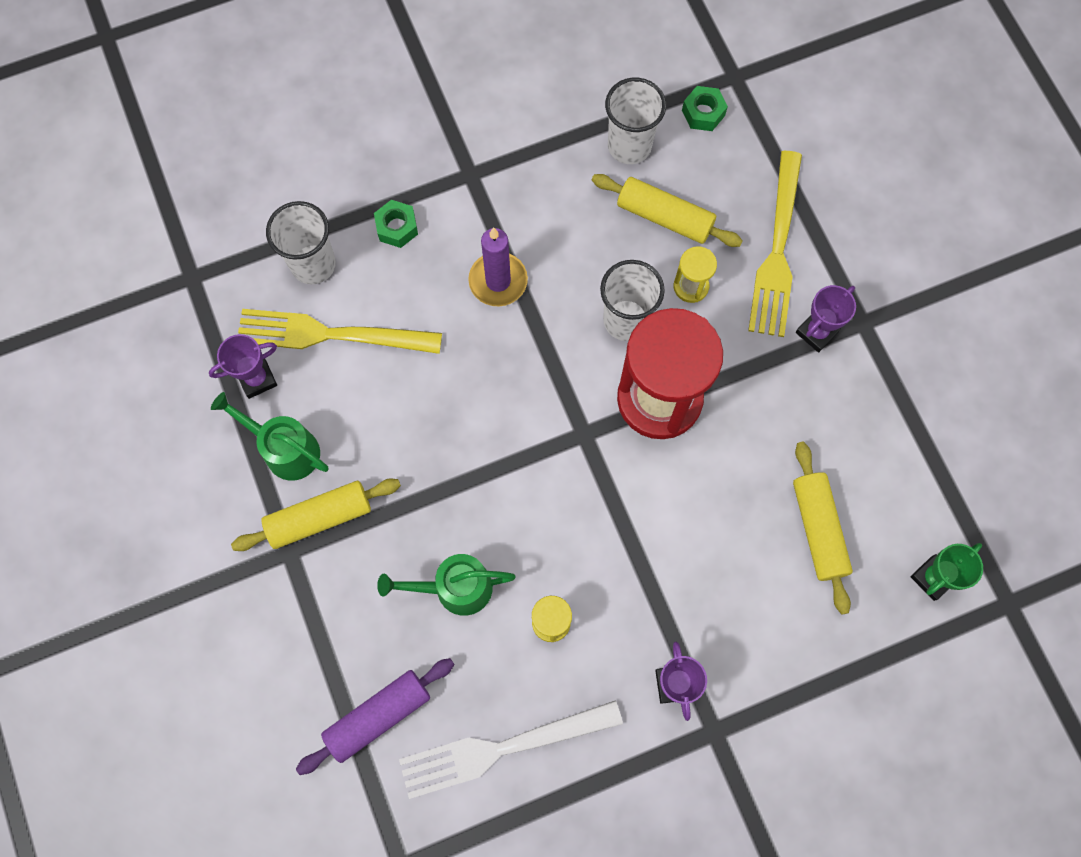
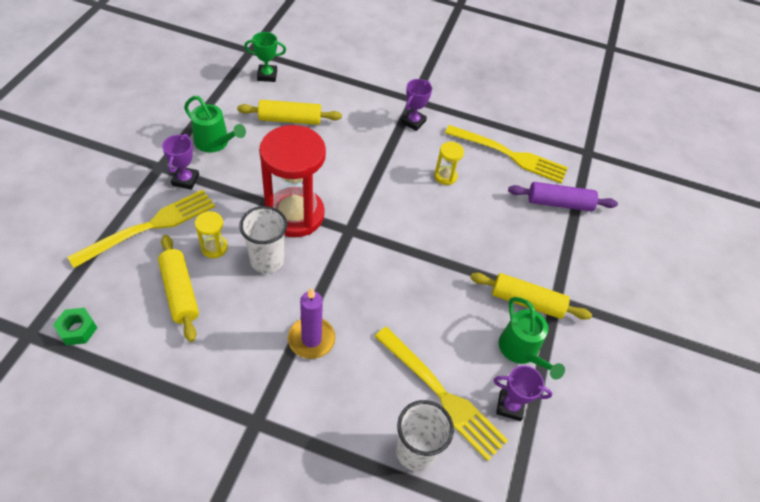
camera: 145 degrees left, 20 degrees down
green nut [374,200,418,248] -> none
green watering can [377,554,516,616] -> green watering can moved to [184,96,246,153]
white fork [399,700,623,799] -> yellow fork [445,125,568,183]
white cup [605,78,666,164] -> none
yellow rolling pin [793,442,853,615] -> yellow rolling pin turned 60 degrees clockwise [237,100,342,125]
purple trophy [796,285,856,352] -> purple trophy turned 75 degrees counterclockwise [162,134,199,190]

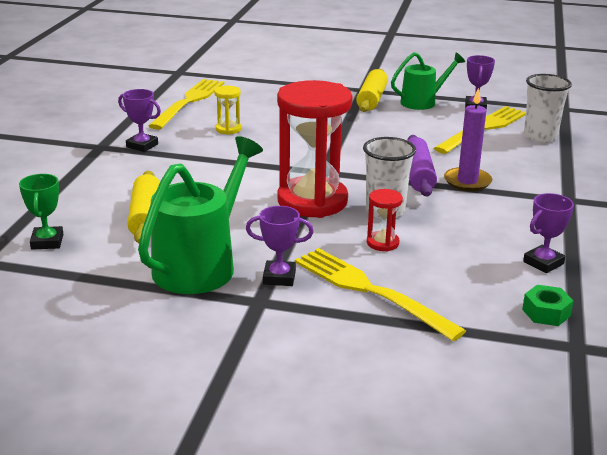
camera: 90 degrees left, 25 degrees down
yellow rolling pin [158,235,199,342] -> none
green watering can [184,96,246,153] -> green watering can [138,136,263,294], size x1.62
yellow hourglass [195,211,228,258] -> red hourglass [367,189,403,252]
purple rolling pin [508,182,618,211] -> purple rolling pin moved to [407,135,437,196]
none -> purple trophy [523,193,574,273]

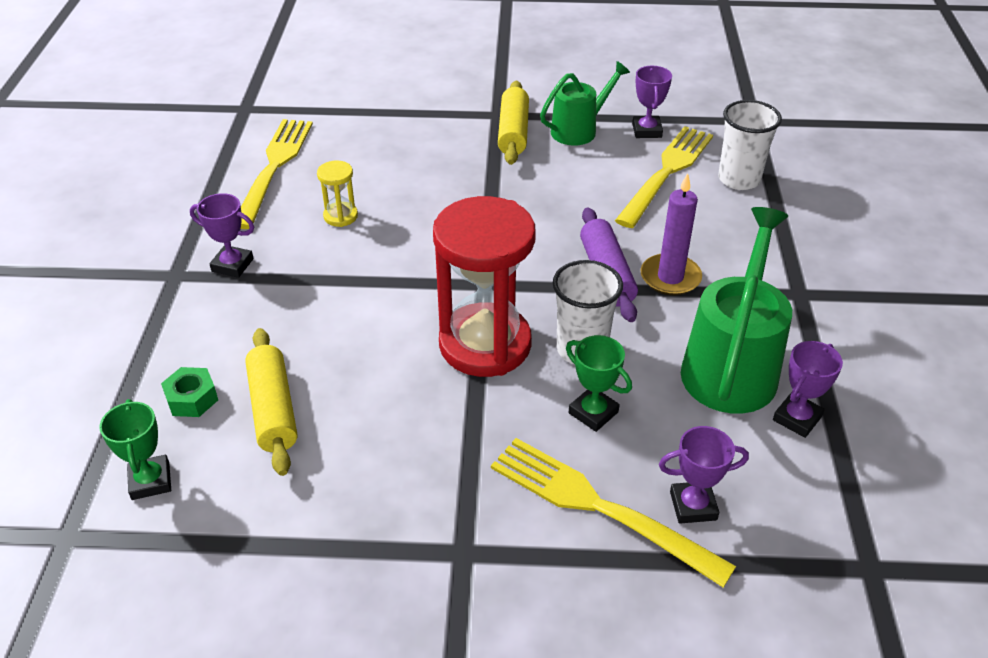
camera: 10 degrees left, 15 degrees up
green watering can [138,136,263,294] -> green watering can moved to [681,207,792,414]
purple trophy [246,206,314,286] -> purple trophy moved to [659,426,749,524]
red hourglass [367,189,403,252] -> green trophy [566,335,632,432]
green nut [522,285,574,326] -> green nut moved to [161,367,218,417]

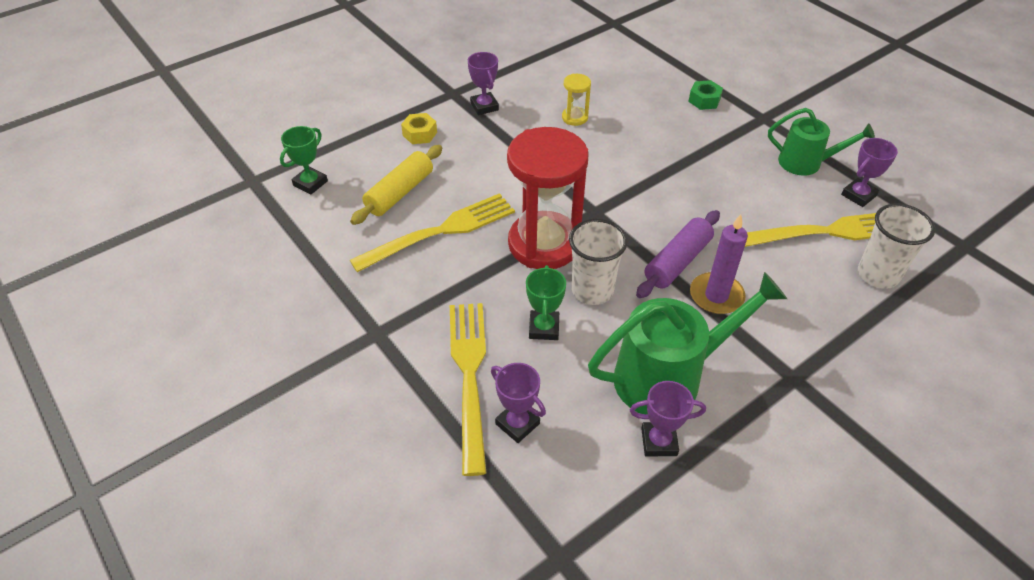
camera: 50 degrees right, 5 degrees up
green nut [161,367,218,417] -> green nut moved to [688,80,723,110]
yellow fork [241,119,313,229] -> yellow fork moved to [350,193,515,272]
yellow rolling pin [498,81,529,165] -> none
none -> yellow nut [401,113,437,144]

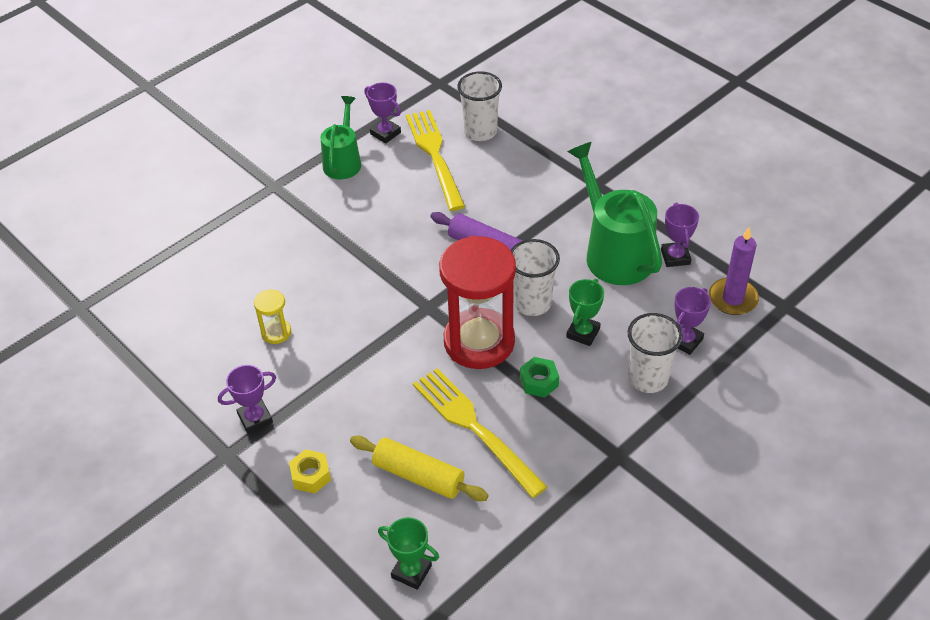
camera: 95 degrees left, 0 degrees up
yellow fork [450,303,486,476] -> white cup [627,313,683,393]
green trophy [526,265,566,340] -> green trophy turned 60 degrees counterclockwise [566,279,604,346]
green nut [688,80,723,110] -> green nut moved to [520,357,559,398]
purple candle [690,214,748,314] -> purple candle moved to [709,227,759,315]

